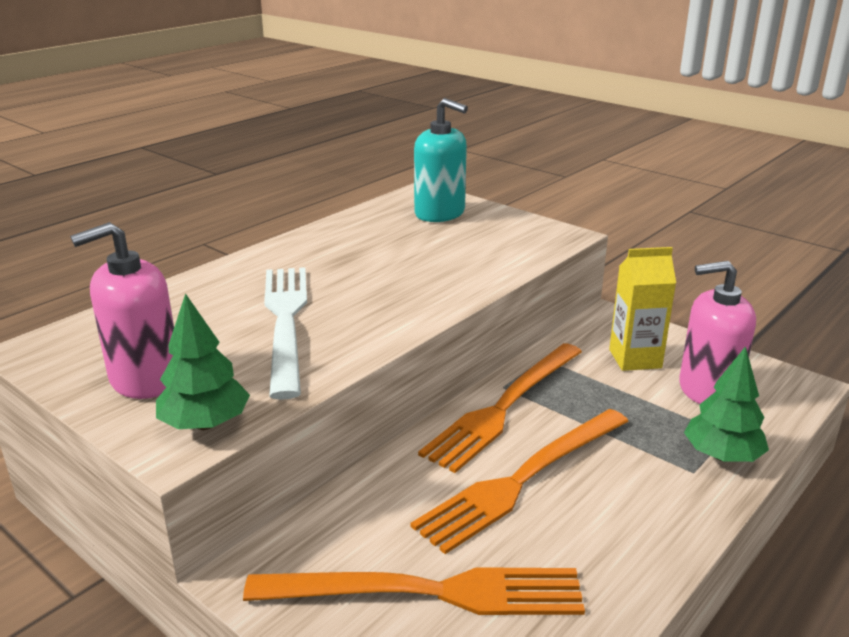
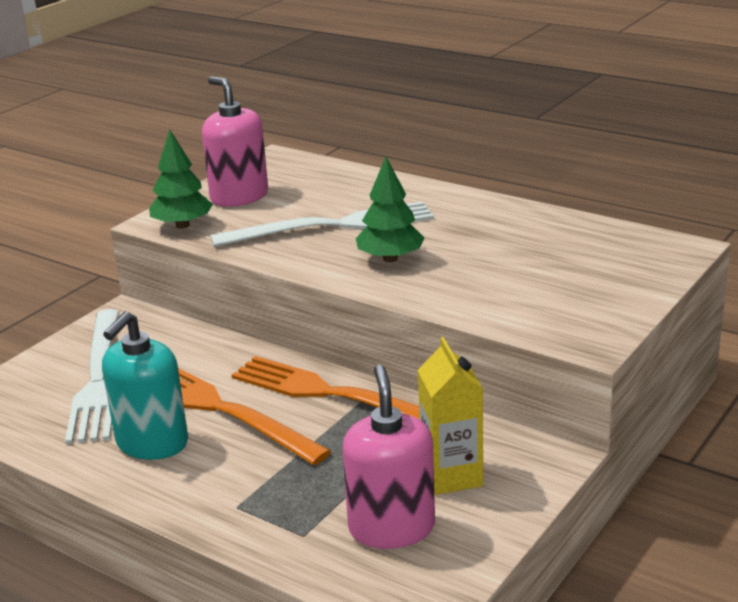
camera: 85 degrees right, 0 degrees up
orange fork [243,567,585,615] -> white fork [65,309,119,444]
turquoise soap dispenser [414,98,468,222] -> turquoise soap dispenser moved to [102,311,188,460]
green tree [684,346,769,462] -> green tree moved to [356,157,425,262]

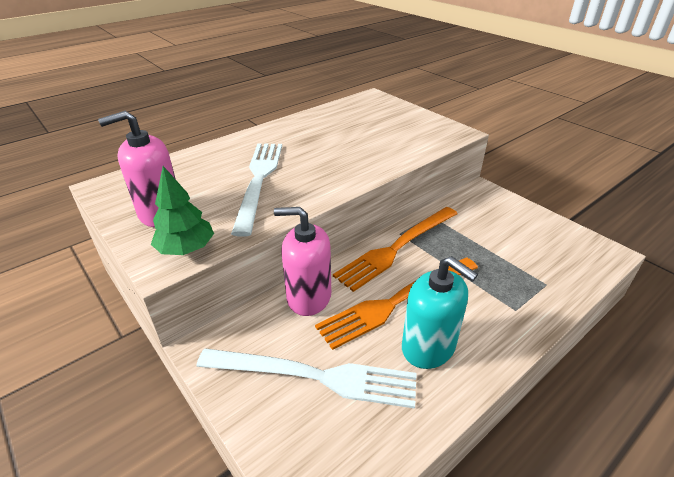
camera: 75 degrees left, 10 degrees up
pink soap dispenser [343,365,435,549] -> pink soap dispenser moved to [274,207,331,316]
green tree [356,157,425,262] -> none
yellow carton [418,337,483,495] -> none

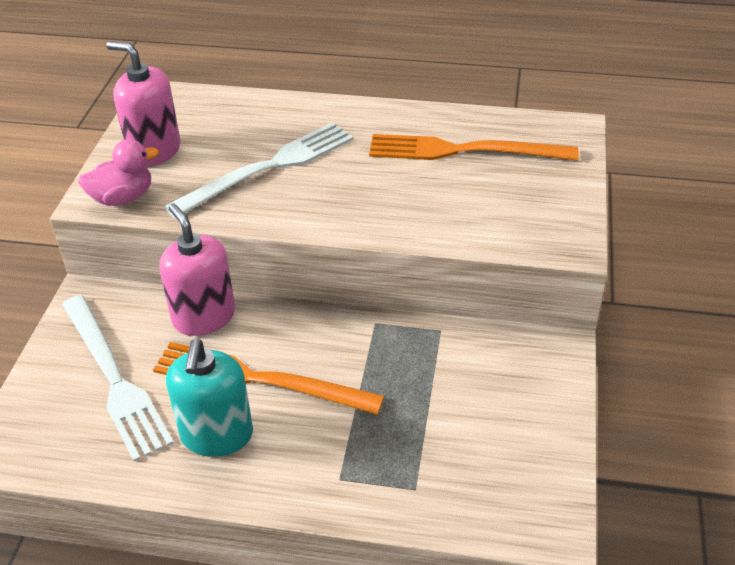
camera: 50 degrees right, 5 degrees up
green tree [151,166,214,255] -> pink duck [78,139,159,206]
orange fork [333,207,458,292] -> orange fork moved to [369,134,579,161]

